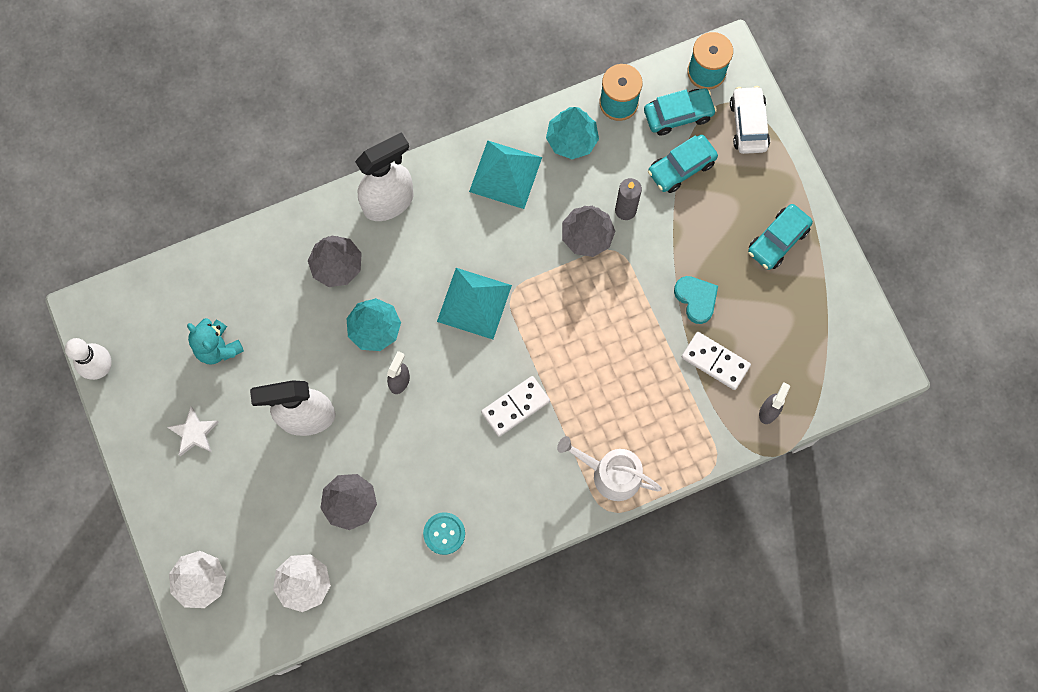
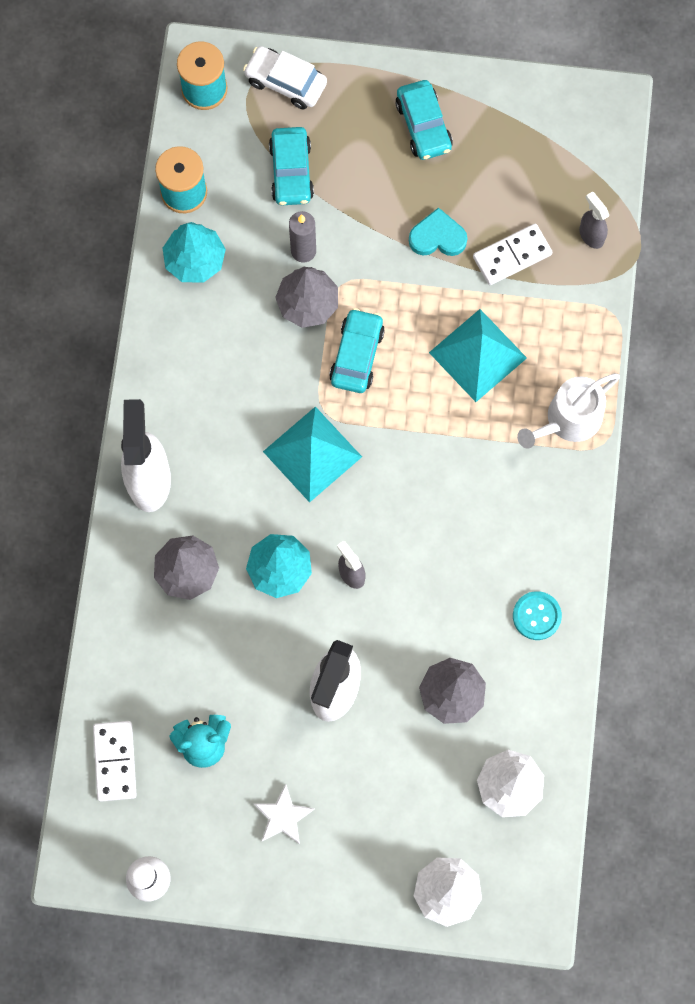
camera: 60 degrees left, 0 degrees up
turquoise pyramid [469,141,542,209] -> turquoise pyramid moved to [429,309,527,402]
white domino [481,376,550,437] -> white domino moved to [93,721,137,802]
turquoise car [644,88,717,135] -> turquoise car moved to [329,308,385,393]

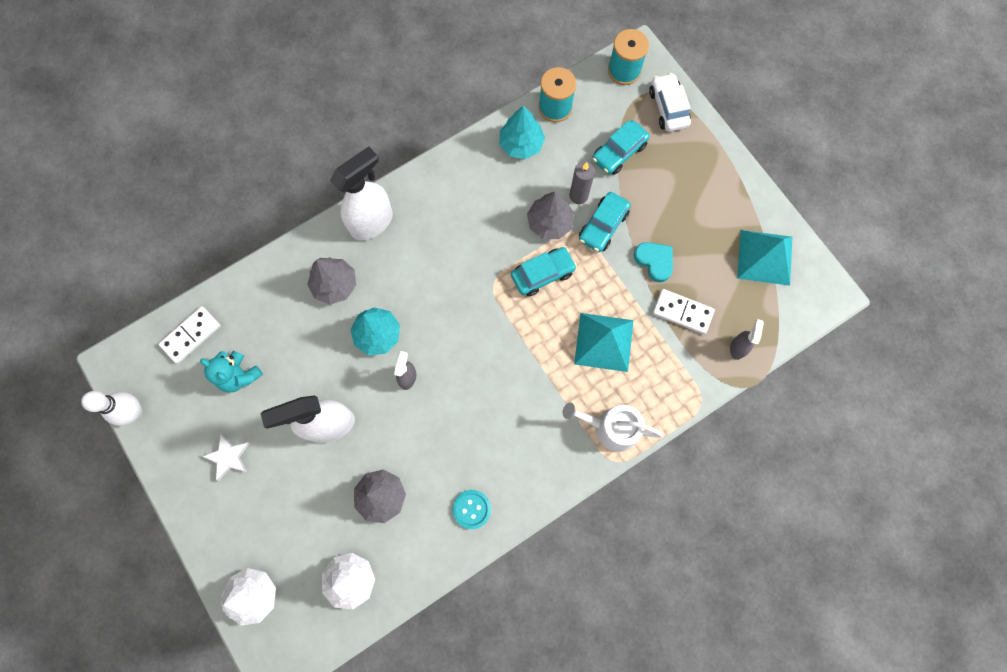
camera: 50 degrees right, 0 degrees up
turquoise pyramid [263,406,362,503] -> turquoise pyramid moved to [737,230,792,286]
turquoise car [396,80,453,160] -> turquoise car moved to [579,192,631,252]

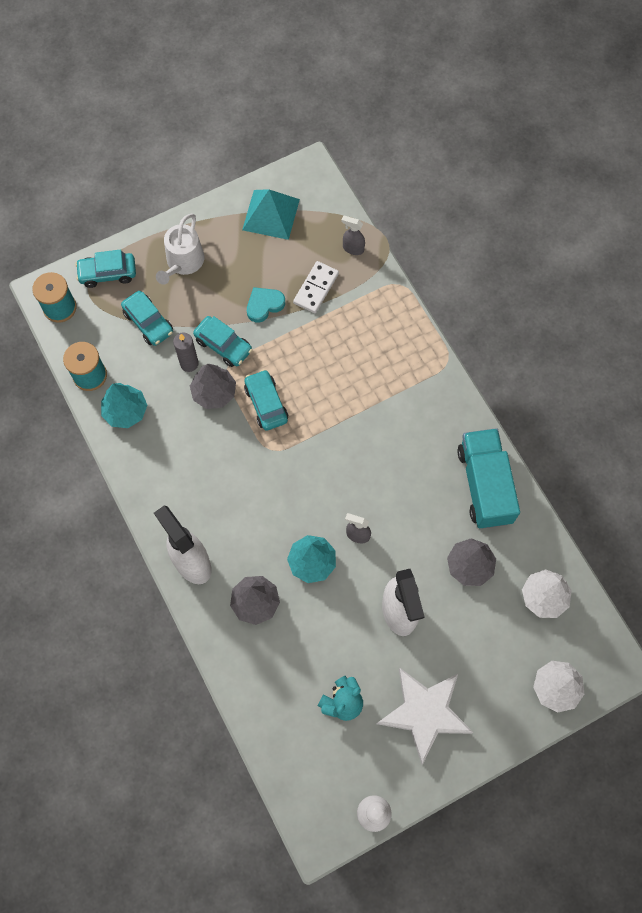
camera: 85 degrees left, 5 degrees down
white domino [158,306,221,364] -> none
white star [202,433,250,481] -> white star [377,668,474,765], size x2.04
turquoise button [453,490,491,529] -> turquoise truck [457,428,520,529]
white watering can [563,402,663,452] -> white watering can moved to [156,213,204,285]
turquoise pyramid [574,313,634,372] -> none
white car [649,73,691,132] -> turquoise car [75,250,136,288]

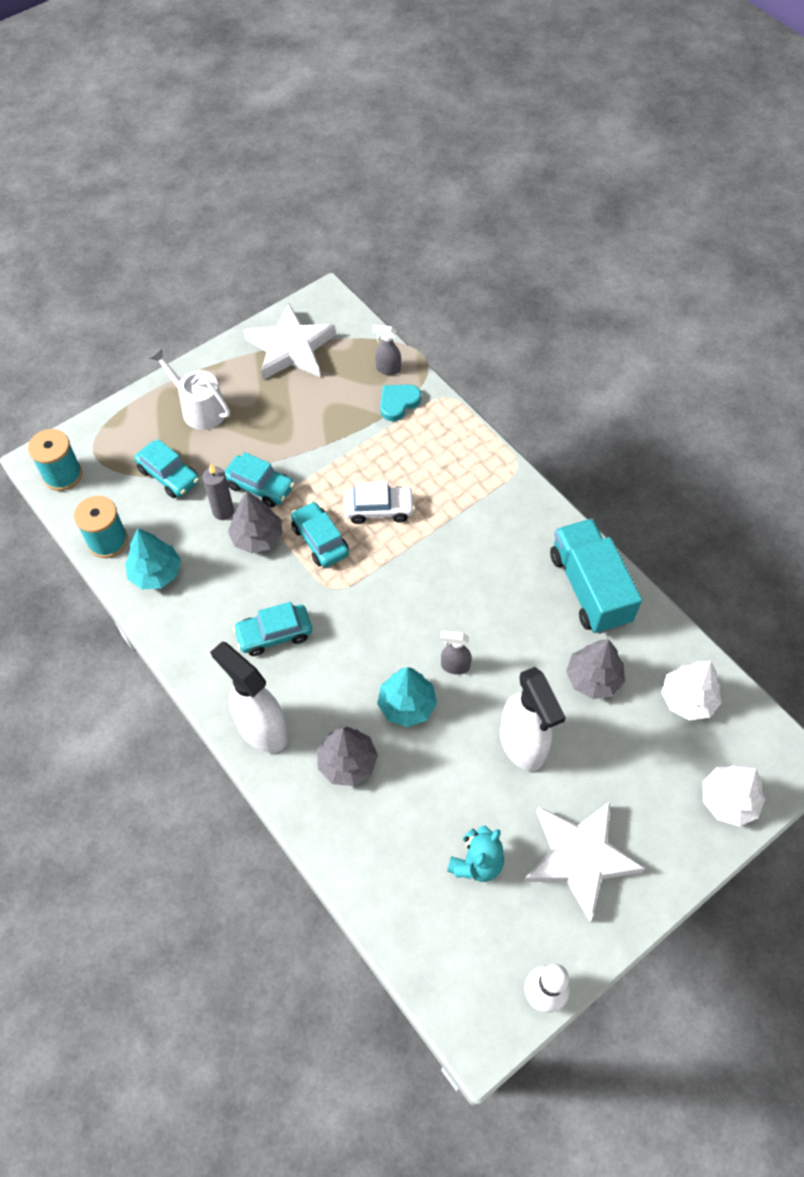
camera: 10 degrees left, 10 degrees down
turquoise car [75,250,136,288] -> turquoise car moved to [233,602,312,656]
white watering can [156,213,204,285] -> white watering can turned 120 degrees clockwise [149,348,230,430]
turquoise pyramid [242,189,300,240] -> white star [244,303,336,380]
turquoise heart [247,287,285,323] -> turquoise heart moved to [380,384,421,421]
white domino [293,261,339,313] -> none
none -> white car [344,482,415,524]

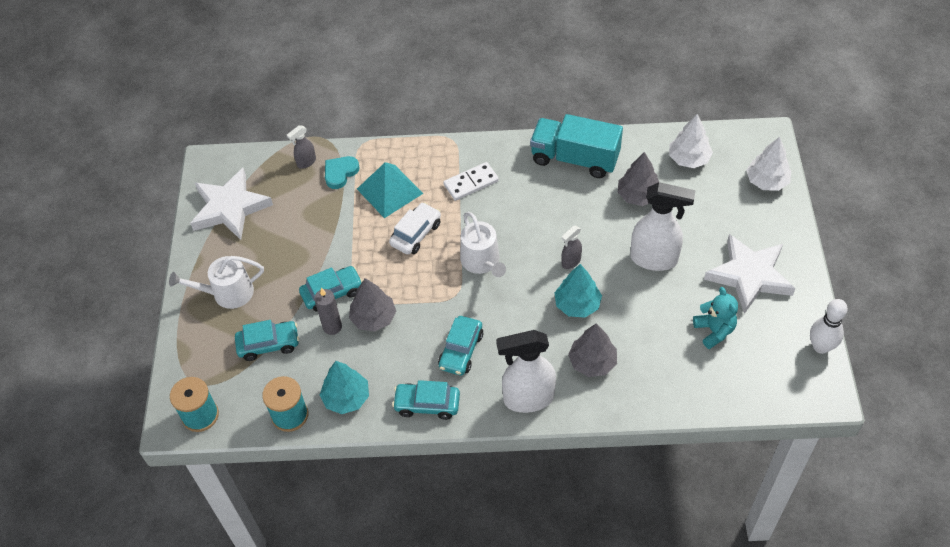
camera: 50 degrees left, 5 degrees down
turquoise car [291,501,349,567] -> turquoise car moved to [392,380,460,420]
turquoise heart [380,384,421,421] -> turquoise heart turned 45 degrees clockwise [325,156,360,189]
none -> turquoise pyramid [357,162,423,218]
none -> white domino [443,162,499,201]
none -> white watering can [460,212,506,277]

